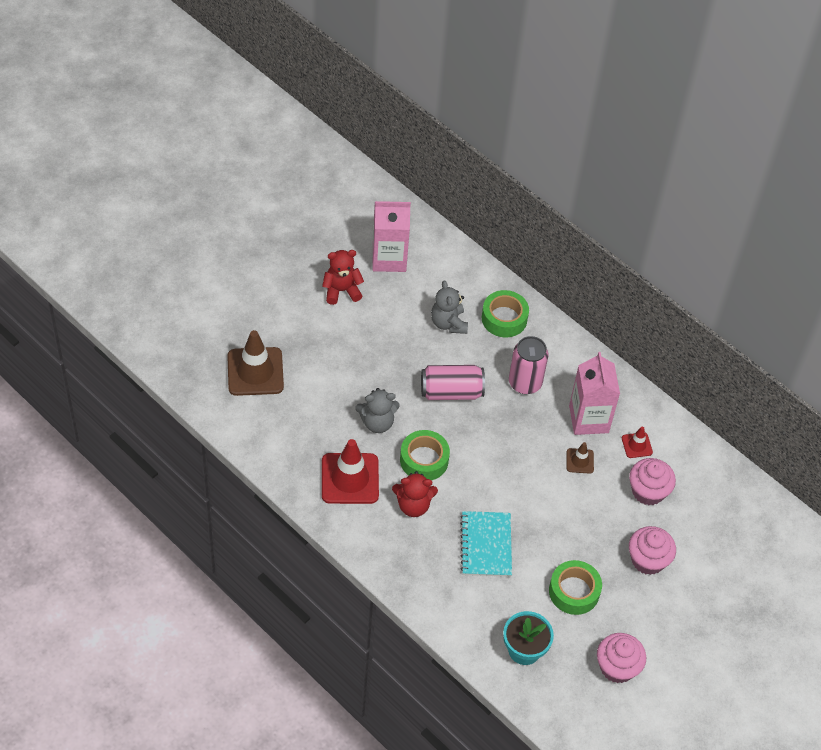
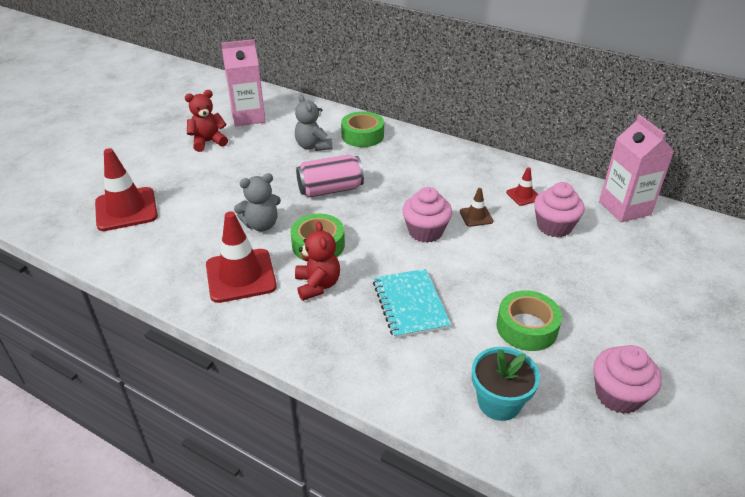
camera: 10 degrees left, 15 degrees down
brown traffic cone [227,330,284,396] -> red traffic cone [95,148,158,231]
red teddy bear [392,471,438,517] -> red teddy bear turned 90 degrees counterclockwise [295,221,340,301]
pink can [509,336,548,394] -> none
pink carton [569,352,620,435] -> pink carton moved to [599,115,675,222]
pink cupcake [629,526,676,575] -> pink cupcake moved to [402,187,452,243]

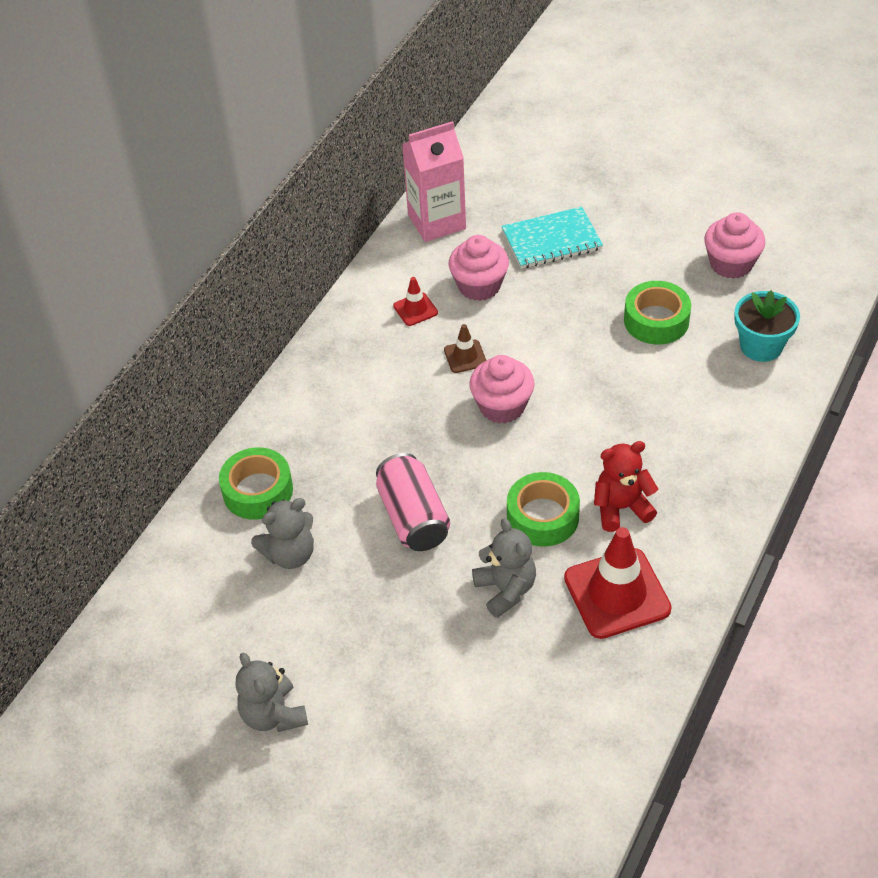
camera: 90 degrees left, 10 degrees up
red traffic cone [95,148,158,231] -> none
red teddy bear [185,90,228,152] -> grey teddy bear [236,653,308,732]
pink carton [221,39,266,127] -> none
turquoise notebook [373,269,451,339] -> turquoise notebook moved to [501,207,603,269]

